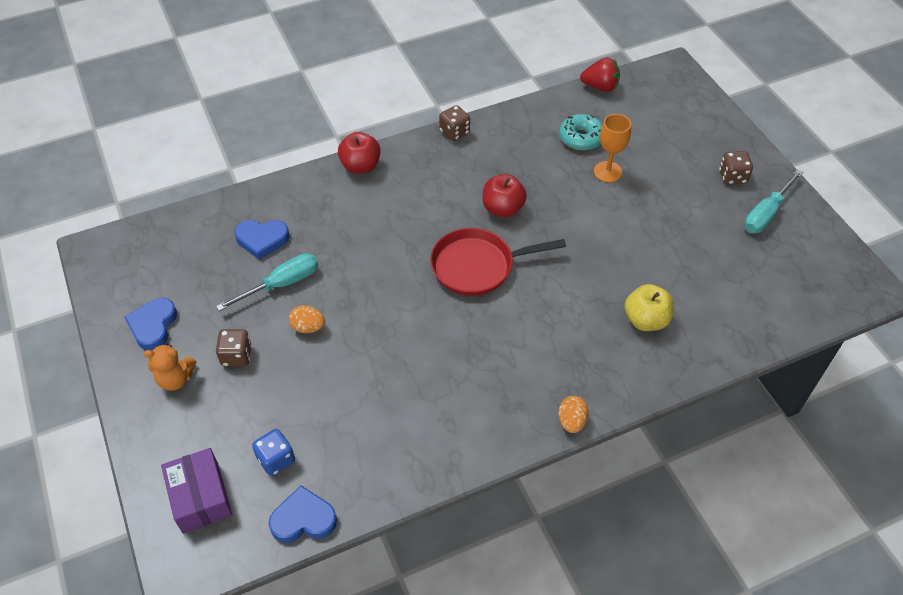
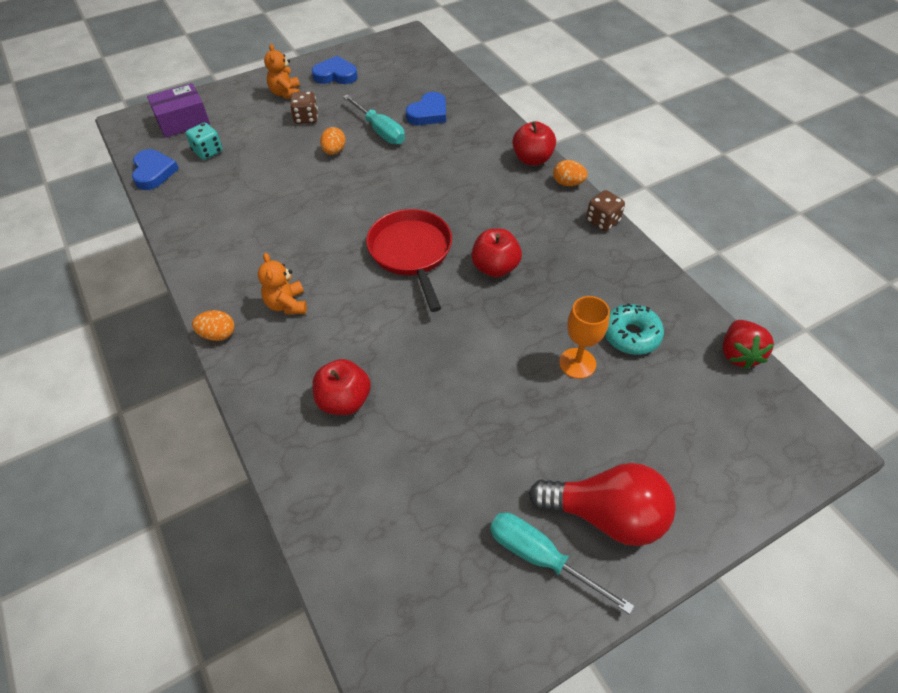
camera: 85 degrees right, 0 degrees up
blue heart [234,220,290,260] -> blue heart turned 135 degrees counterclockwise [406,92,446,125]
blue dice [252,429,295,476] -> turquoise dice [186,123,222,160]
yellow apple [624,284,674,331] -> red apple [312,359,371,415]
brown dice [719,151,753,185] -> red light bulb [529,463,676,546]
none -> orange teddy bear [258,253,307,314]
none -> orange egg [553,160,588,186]

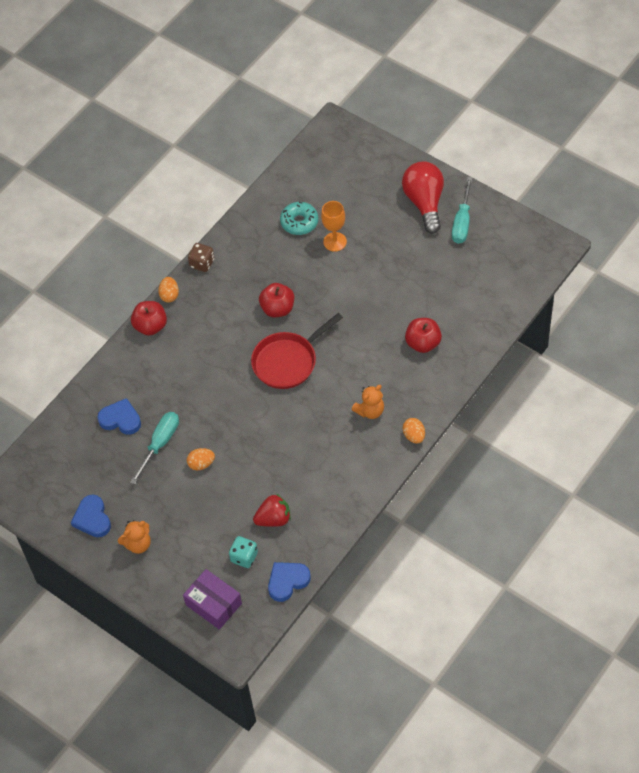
camera: 110 degrees left, 5 degrees up
brown dice [290,91,318,124] -> none
red strawberry [723,320,774,370] -> red strawberry moved to [253,494,291,527]

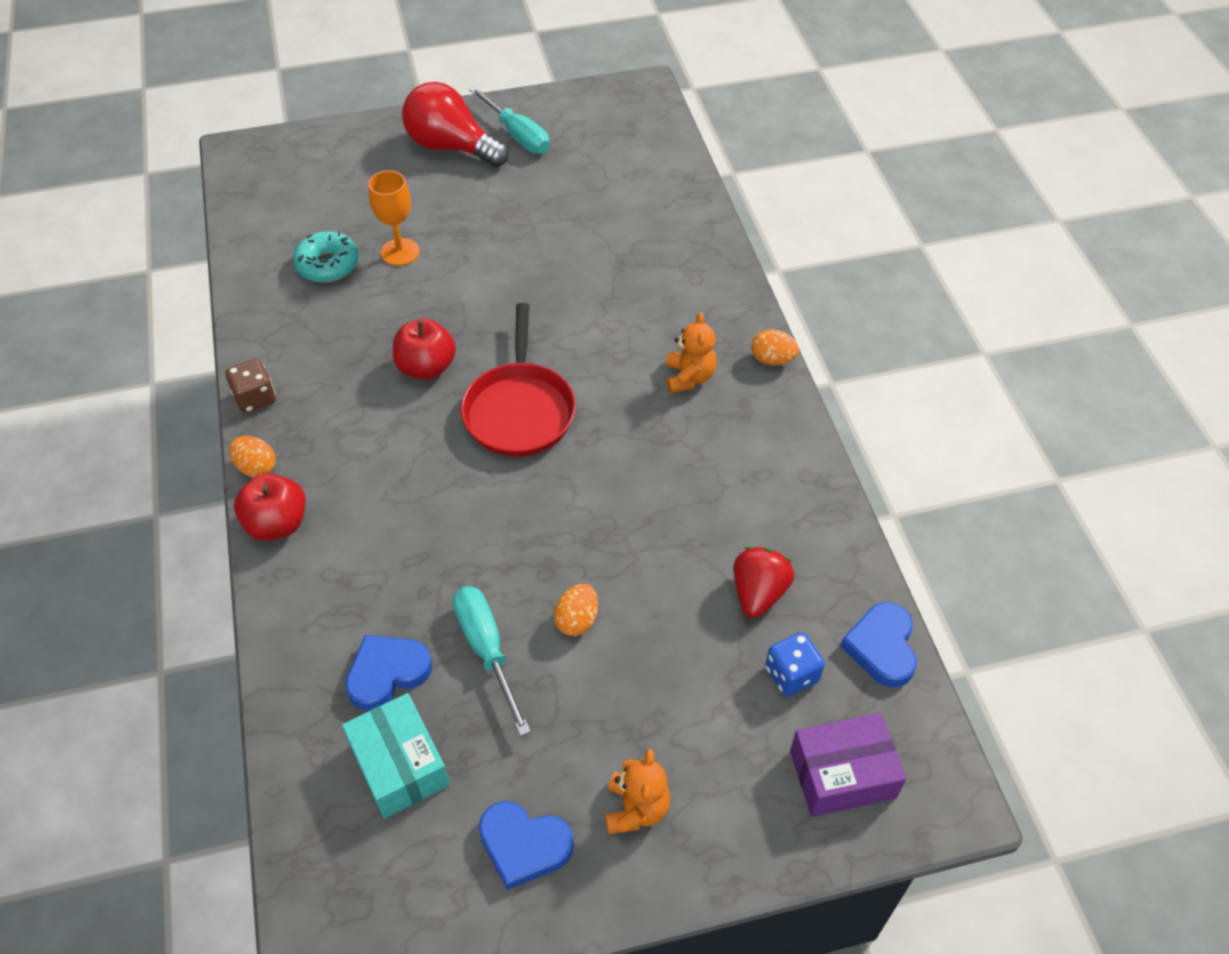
camera: 55 degrees left, 5 degrees down
turquoise dice [229,536,258,568] -> blue dice [765,632,825,696]
red apple [405,318,442,353] -> none
none -> turquoise box [342,693,450,819]

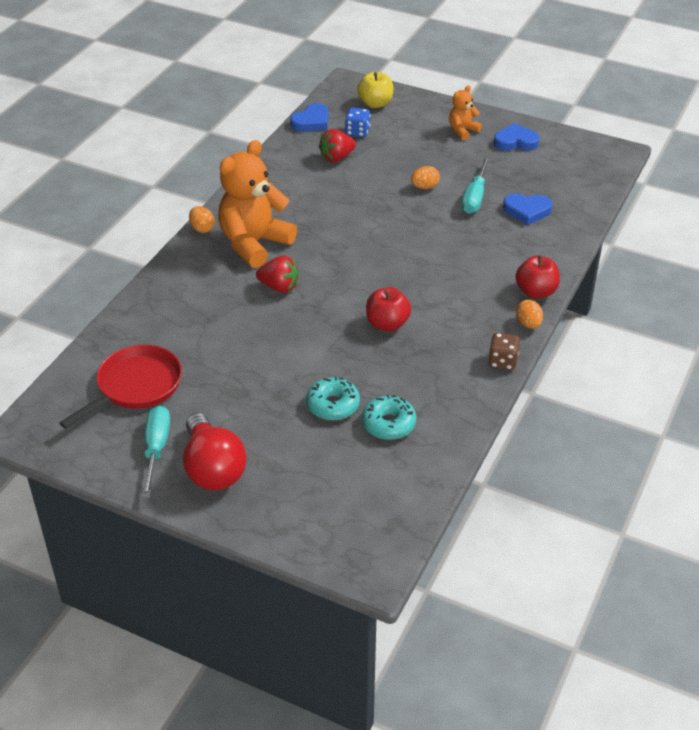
camera: 140 degrees left, 10 degrees down
turquoise box [342,693,450,819] -> none
orange goblet [368,170,420,266] -> turquoise donut [306,376,360,420]
red pan [461,303,576,457] -> red pan moved to [60,344,182,429]
blue heart [479,801,574,890] -> blue heart turned 60 degrees counterclockwise [494,123,539,151]
orange teddy bear [666,312,717,393] -> orange teddy bear [218,140,297,268], size x2.07
purple box [790,713,906,817] -> yellow apple [357,72,394,108]
none -> red strawberry [256,255,299,293]

